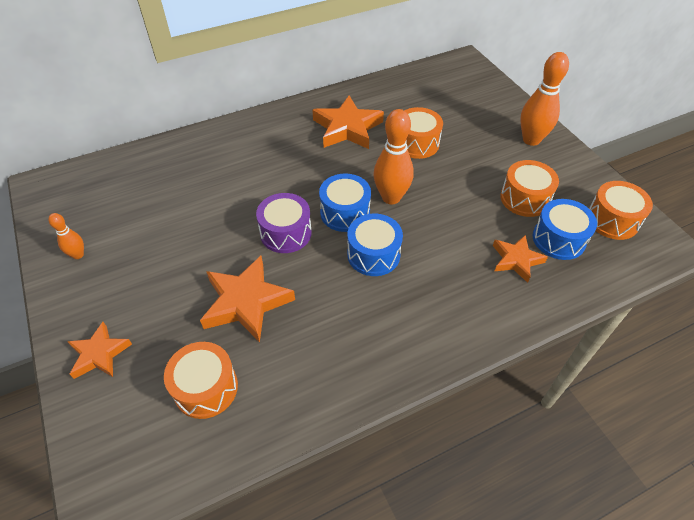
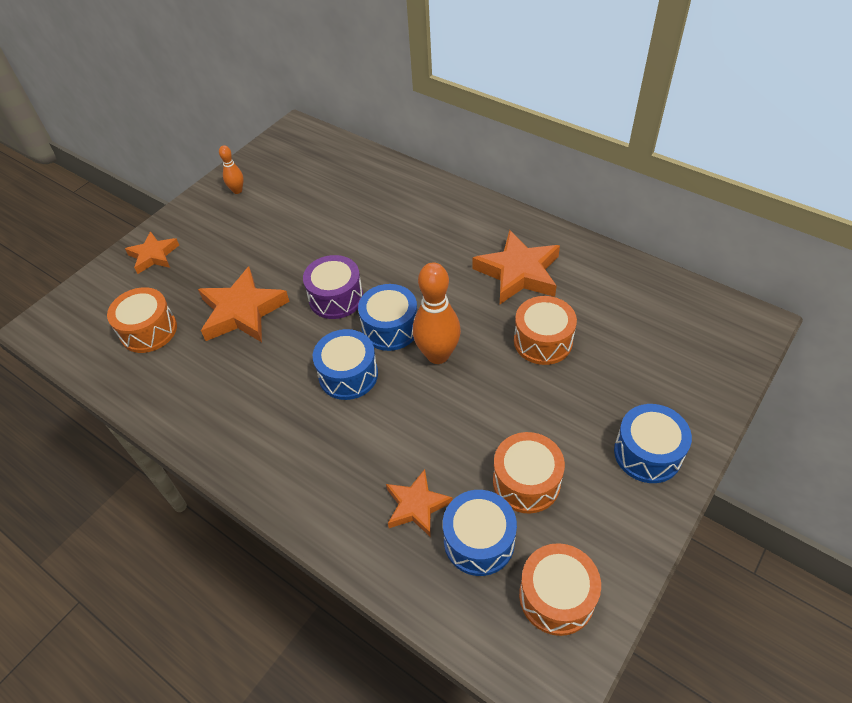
camera: 65 degrees right, 0 degrees up
orange bowling pin [520,52,569,146] -> blue drum [614,404,692,483]

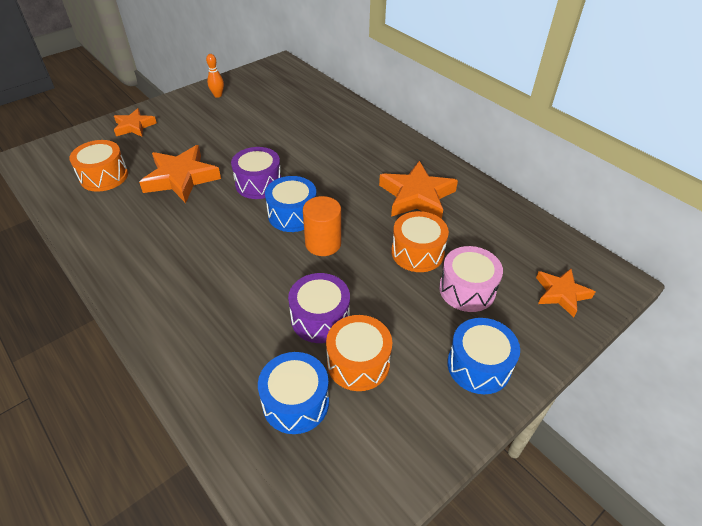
camera: 10 degrees right, 5 degrees down
blue drum [313,329,378,400] -> none
orange star [386,469,452,537] -> orange star moved to [536,269,595,317]
orange bowling pin [413,262,461,364] -> orange cylinder [303,196,341,256]
orange drum [519,543,601,636] -> none
none -> purple drum [288,273,350,343]
none -> pink drum [439,246,503,312]

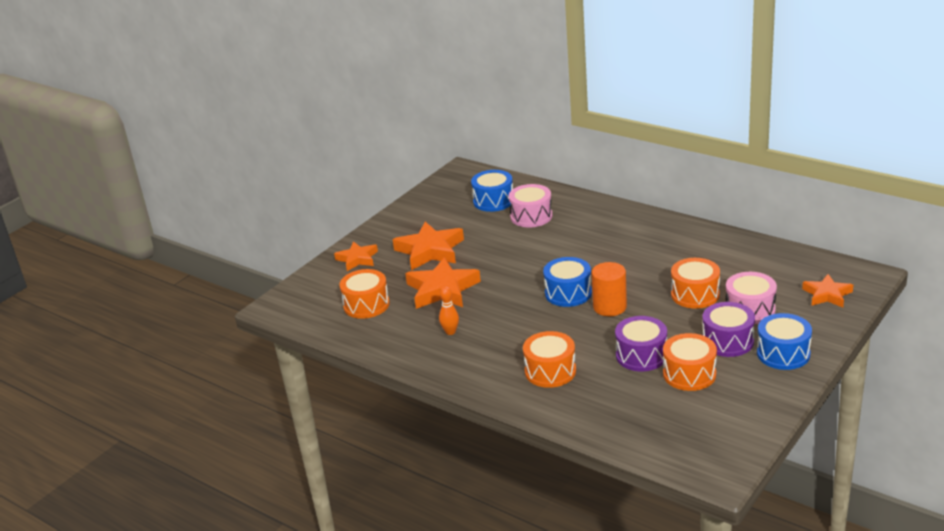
camera: 10 degrees left, 15 degrees down
orange bowling pin [206,54,224,98] -> orange bowling pin moved to [439,286,459,335]
purple drum [231,147,281,199] -> purple drum moved to [702,302,755,357]
blue drum [258,352,329,434] -> blue drum moved to [471,170,513,212]
orange star [379,161,458,219] -> orange star moved to [392,222,464,270]
none -> pink drum [509,184,553,227]
none -> orange drum [523,331,576,388]

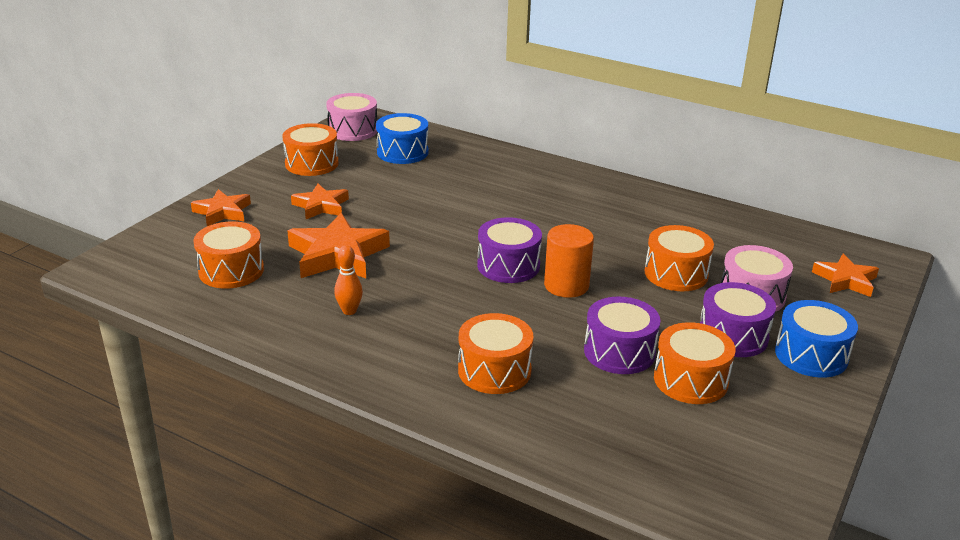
camera: 10 degrees left, 0 degrees up
orange star [392,222,464,270] -> orange star [291,184,349,219], size x0.61
pink drum [509,184,553,227] -> pink drum moved to [326,93,377,141]
blue drum [543,257,592,307] -> purple drum [477,217,542,283]
none -> orange drum [282,123,339,176]

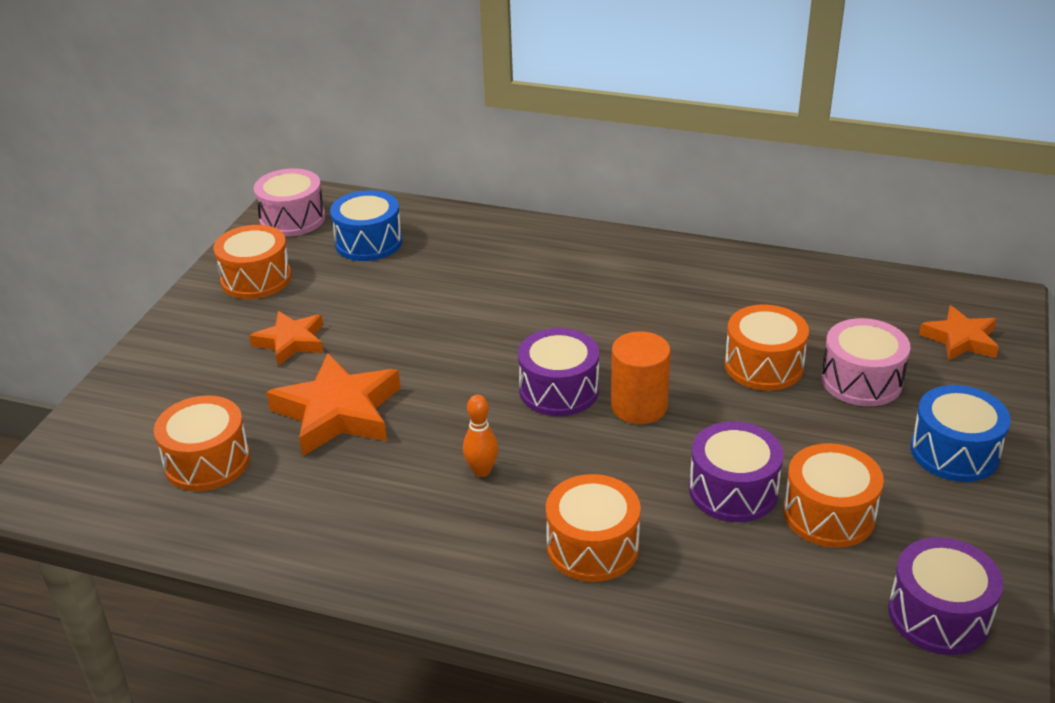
camera: 10 degrees left, 5 degrees up
orange star [191,189,251,226] -> none
orange bowling pin [334,245,363,315] -> orange bowling pin moved to [463,395,498,477]
purple drum [700,282,776,357] -> purple drum moved to [888,537,1003,655]

